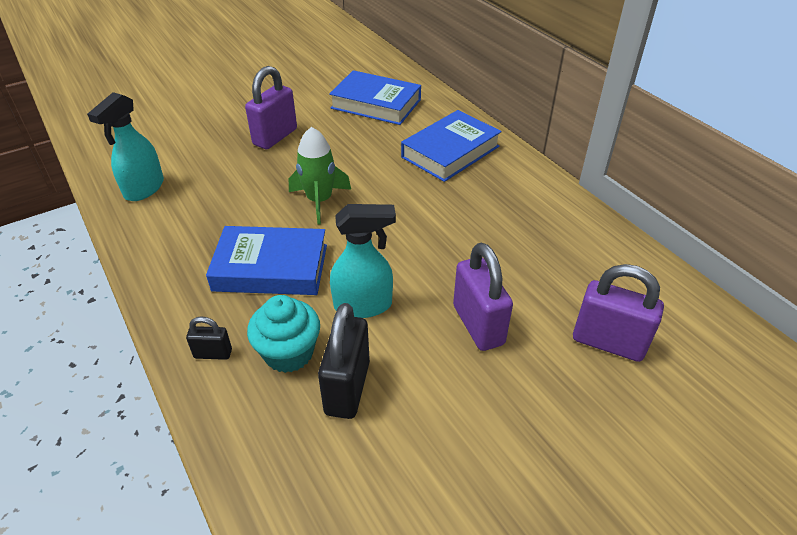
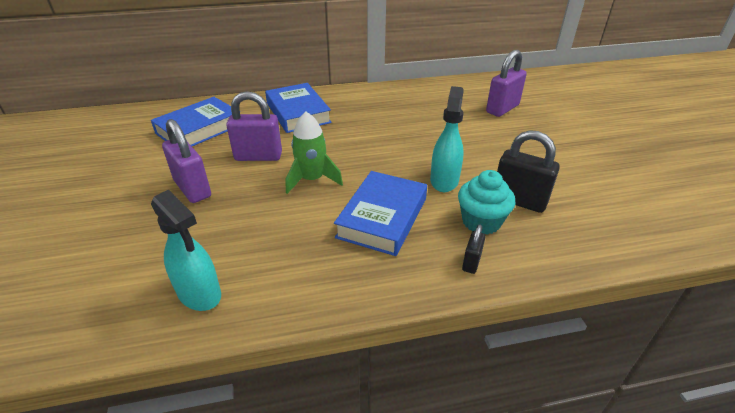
camera: 70 degrees left, 5 degrees down
purple padlock [453,243,513,351] -> purple padlock moved to [226,91,282,161]

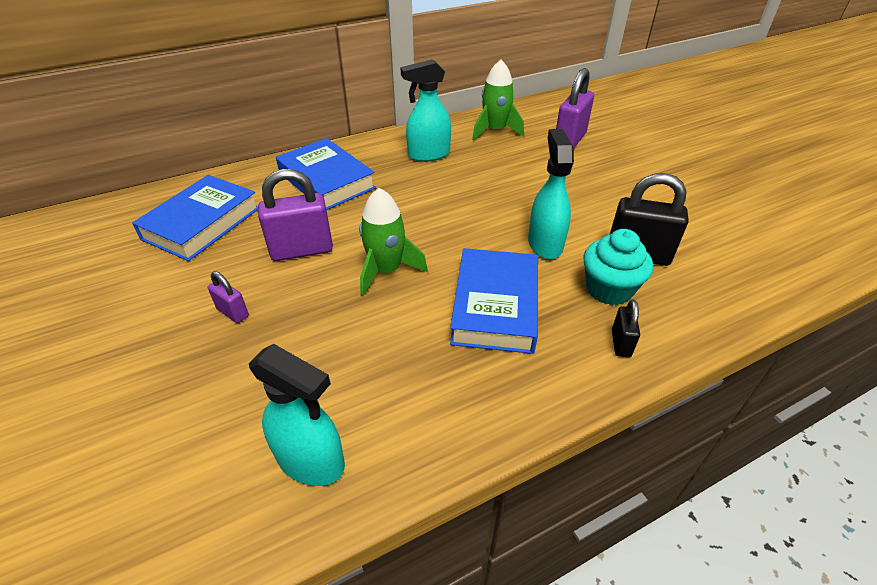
camera: 15 degrees left, 5 degrees up
purple padlock [162,119,211,203] -> purple padlock [208,271,249,323], size x0.52
none -> turquoise spray bottle [400,59,451,162]
none -> green rocket [472,60,524,141]

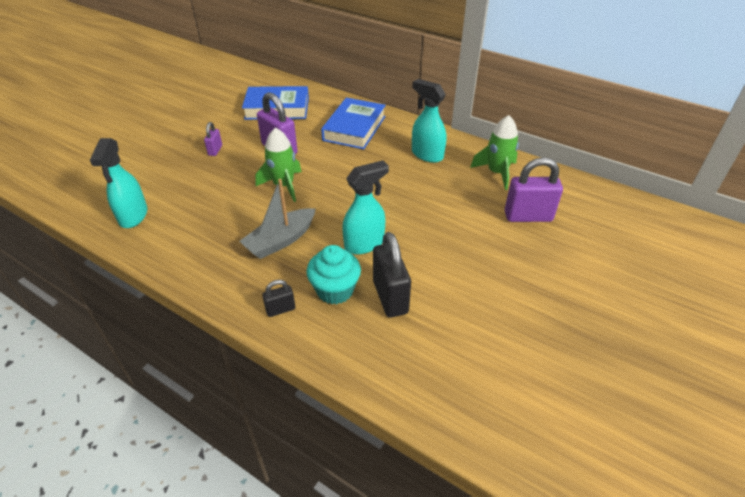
camera: 60 degrees right, 0 degrees up
blue book [450,248,538,354] -> grey boat [239,179,316,259]

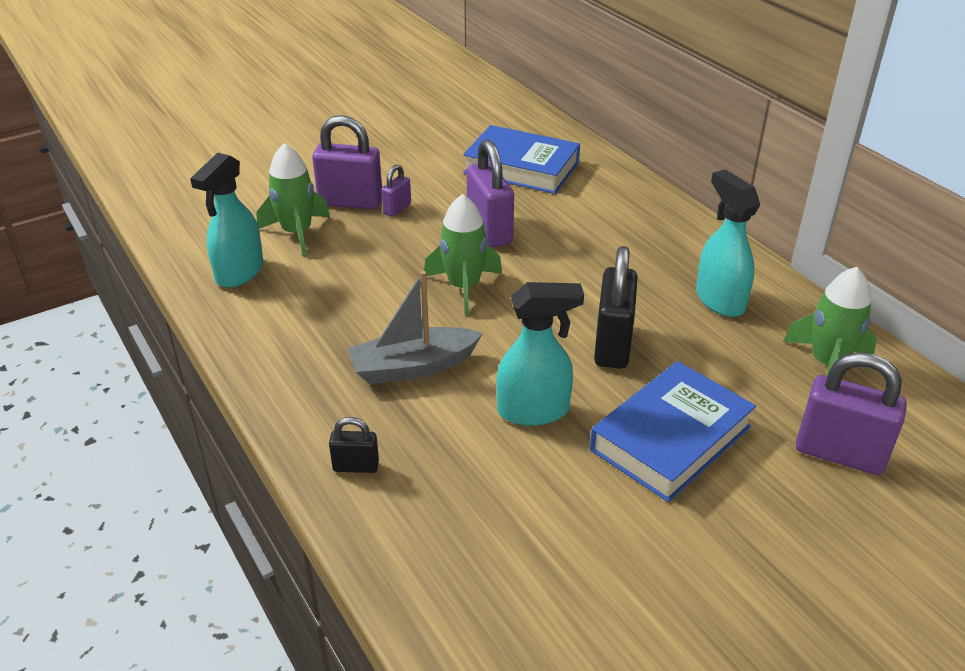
camera: 25 degrees right, 5 degrees down
turquoise cupcake [306,245,361,304] -> none
blue book [321,98,386,149] -> blue book moved to [590,361,756,502]
black padlock [373,232,411,318] -> black padlock moved to [594,246,638,369]
none -> green rocket [257,143,330,256]
none -> purple padlock [312,115,382,210]

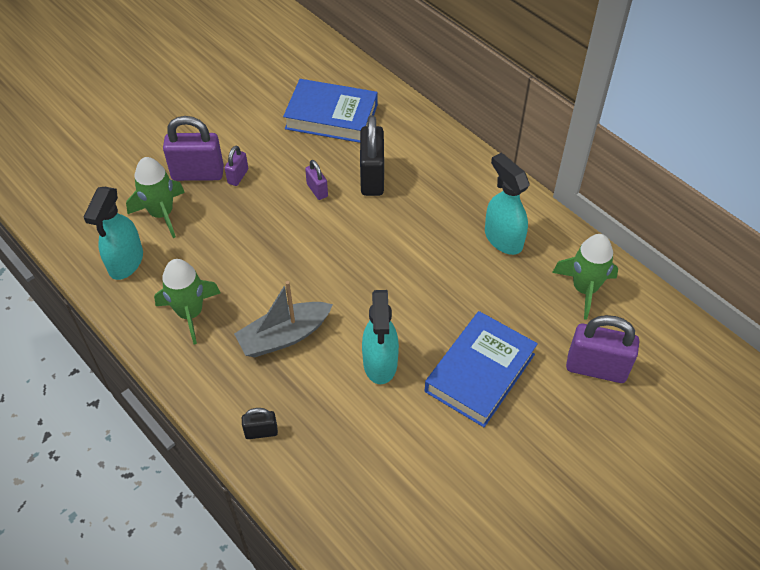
camera: 10 degrees left, 15 degrees up
green rocket [424,194,502,316] -> green rocket moved to [154,259,221,345]
purple padlock [467,139,514,247] -> purple padlock [305,160,328,200], size x0.52
turquoise spray bottle [496,282,584,426] -> turquoise spray bottle turned 105 degrees clockwise [362,290,399,384]
black padlock [594,246,638,369] -> black padlock moved to [360,115,384,196]

